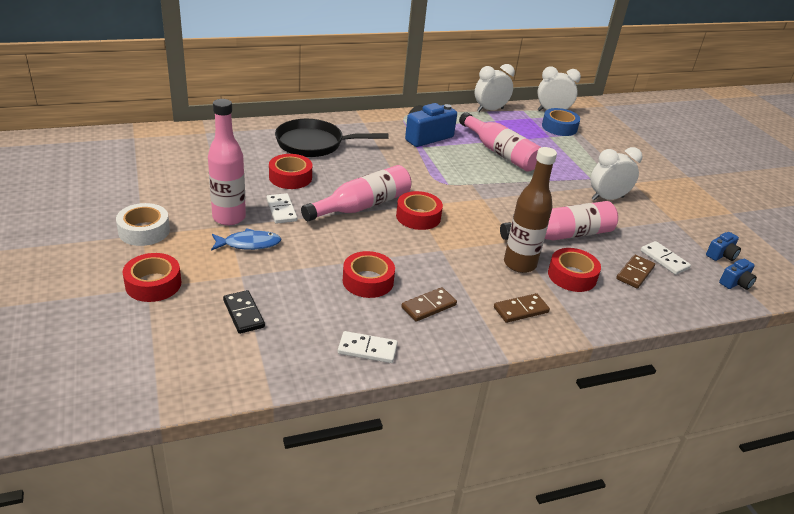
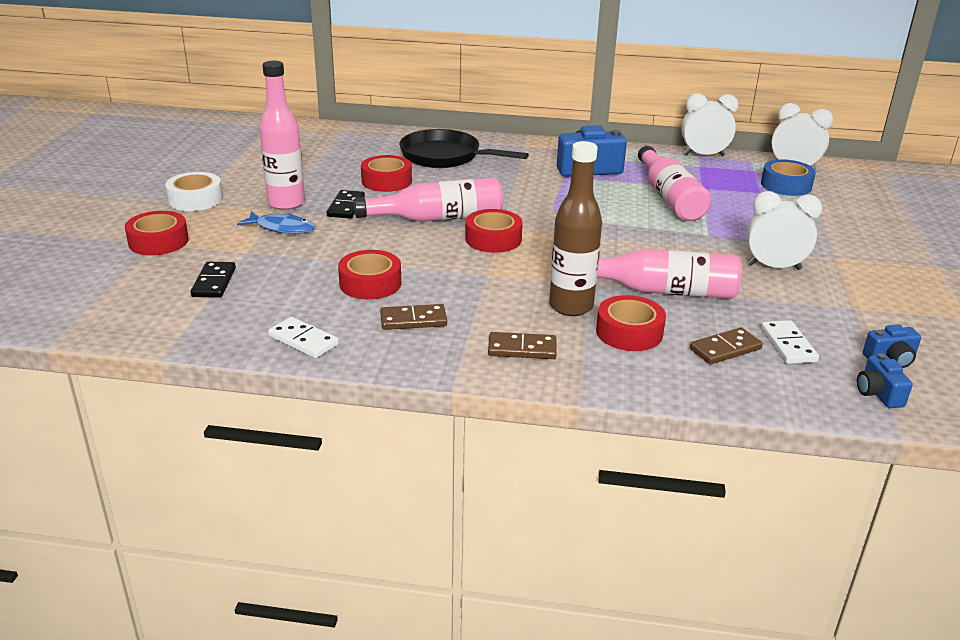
camera: 30 degrees right, 5 degrees down
white domino [267,193,297,224] -> black domino [327,190,365,219]
blue camera [719,259,757,290] -> blue camera turned 90 degrees clockwise [857,353,913,408]

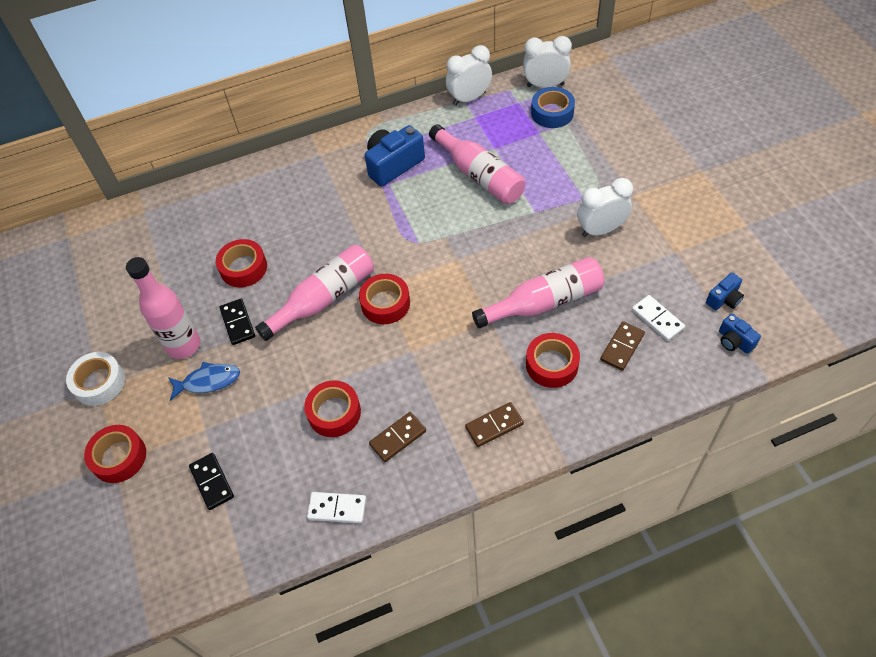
camera: 25 degrees left, 25 degrees up
black pan [399,129,529,168] -> none
brown bottle [549,141,602,316] -> none

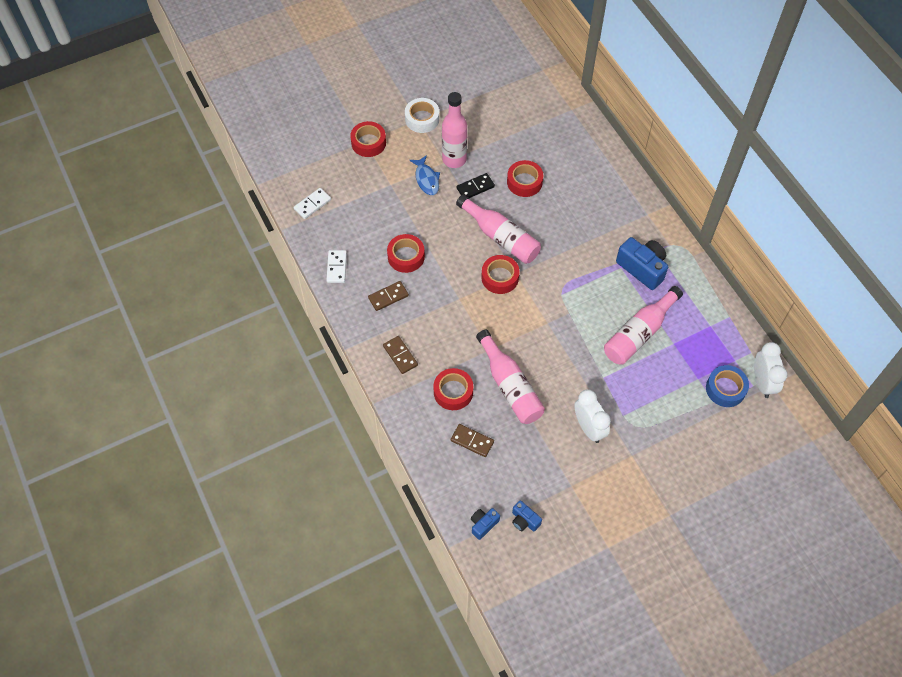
camera: 80 degrees right, 5 degrees up
black domino [189,453,234,510] -> none
brown domino [369,412,426,462] -> brown domino turned 75 degrees counterclockwise [368,281,409,311]
white clock [446,45,492,106] -> none
white domino [632,295,685,341] -> white domino moved to [294,188,331,219]

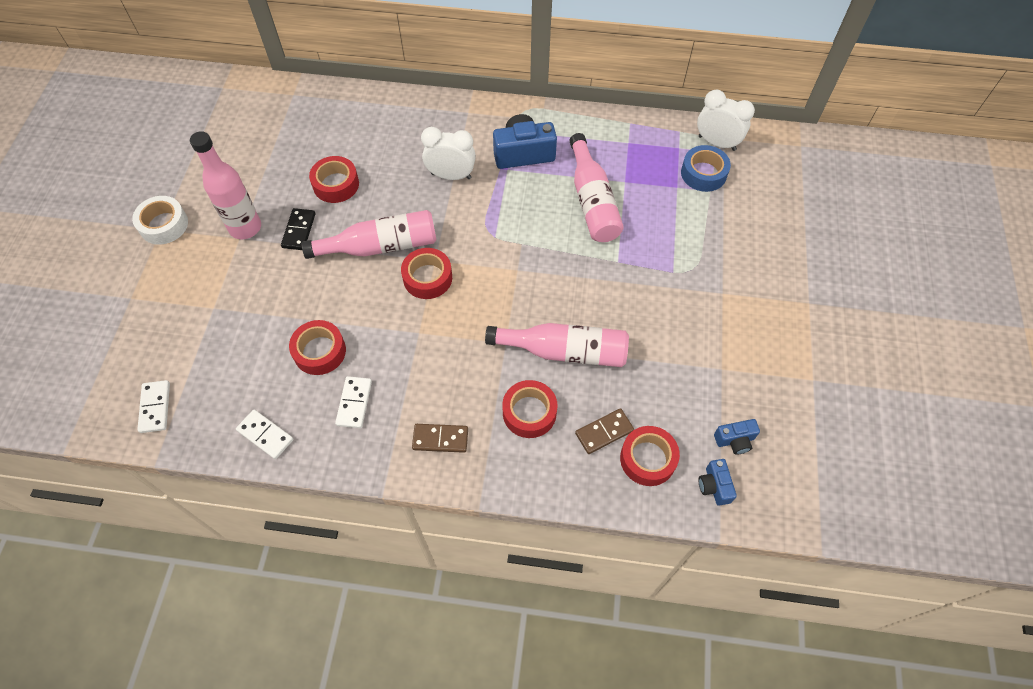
camera: 55 degrees left, 0 degrees up
red tape [350,121,386,157] -> red tape moved to [620,426,680,486]
brown domino [368,281,409,311] -> white domino [335,376,372,428]
blue fish [409,155,440,195] -> none
white clock [574,389,611,443] -> white clock moved to [421,127,476,180]

